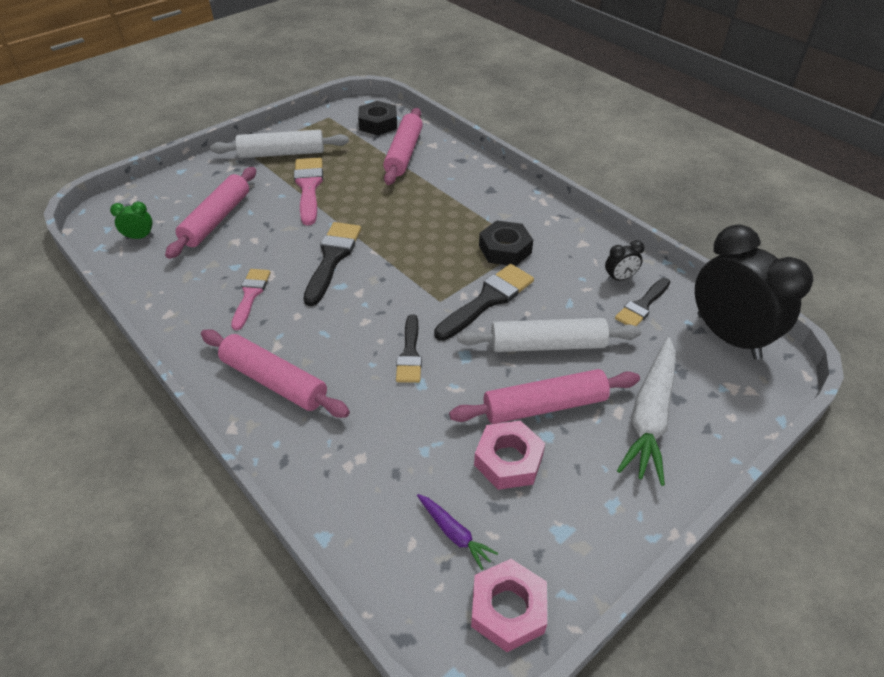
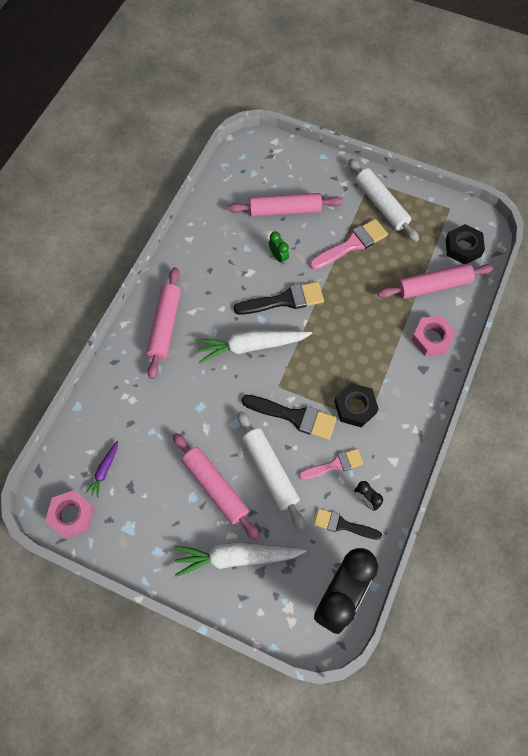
camera: 65 degrees right, 20 degrees up
green clock [110,202,154,239] -> green clock moved to [269,232,289,264]
pink brush [231,269,270,330] -> pink brush moved to [299,449,364,480]
black brush [396,314,422,383] -> none
pink nut [474,420,545,490] -> pink nut moved to [411,316,456,356]
none -> white carrot [195,330,312,363]

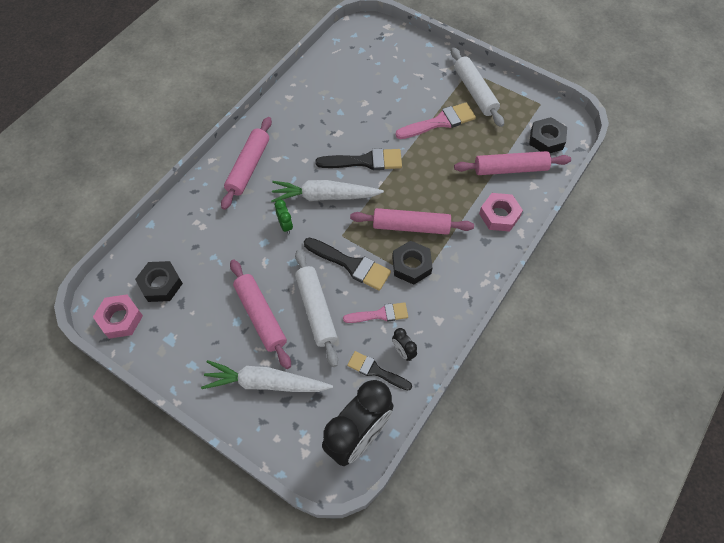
camera: 10 degrees right, 5 degrees down
purple carrot [85,441,118,498] -> black nut [135,261,183,302]
pink rolling pin [228,193,343,217] -> pink rolling pin moved to [350,208,474,235]
green clock [269,232,289,264] -> green clock moved to [275,200,293,234]

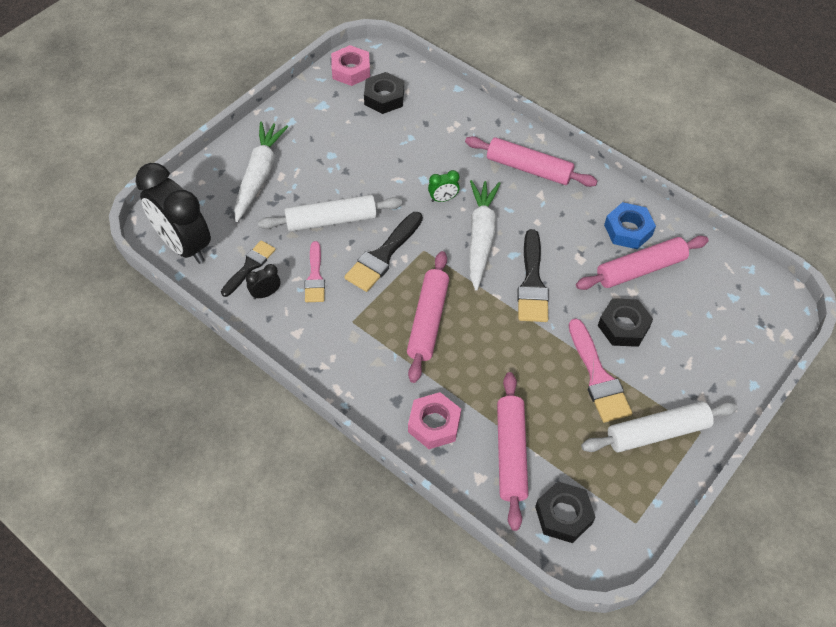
camera: 95 degrees right, 5 degrees down
pink rolling pin [230,260,291,369] -> pink rolling pin moved to [576,236,709,290]
black nut [392,241,433,285] -> black nut moved to [598,298,653,347]
none -> blue nut [604,202,656,249]

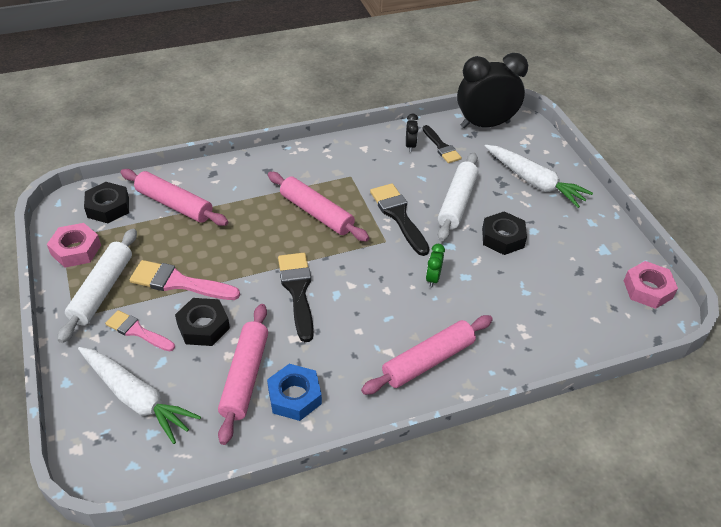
camera: 120 degrees right, 10 degrees down
pink brush [305,241,325,302] -> pink brush moved to [105,310,175,352]
black nut [364,72,404,114] -> black nut moved to [482,211,527,255]
pink nut [408,392,461,449] -> pink nut moved to [47,223,101,268]
white carrot [469,180,501,291] -> white carrot moved to [78,347,201,444]
black brush [517,229,549,322] -> black brush turned 45 degrees clockwise [278,253,314,342]

